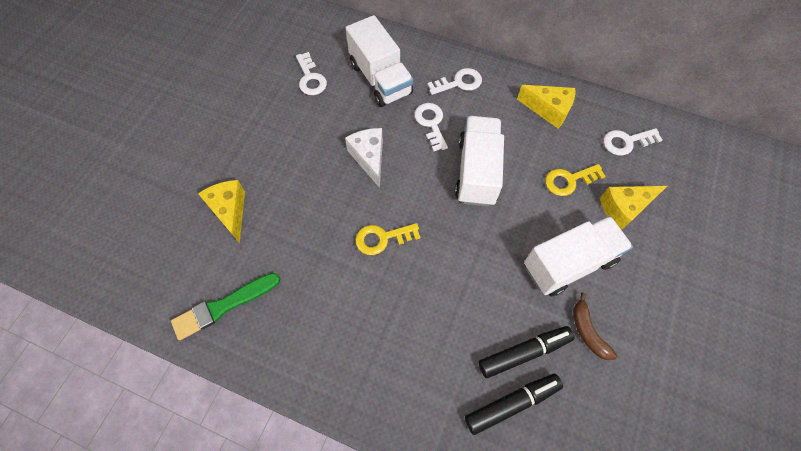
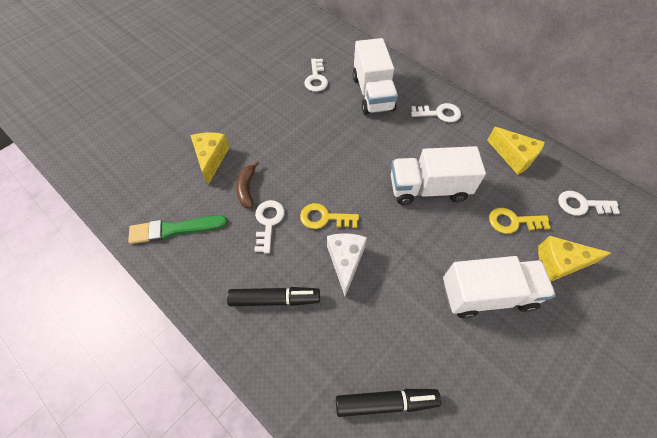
camera: 20 degrees right, 5 degrees down
white cheese [345,128,383,188] -> white cheese moved to [327,233,367,296]
white key [415,103,448,151] -> white key moved to [254,200,285,253]
white truck [455,116,504,206] -> white truck turned 120 degrees counterclockwise [391,146,486,205]
black marker [478,326,574,378] -> black marker moved to [227,287,320,306]
brown banana [573,293,617,360] -> brown banana moved to [236,161,260,208]

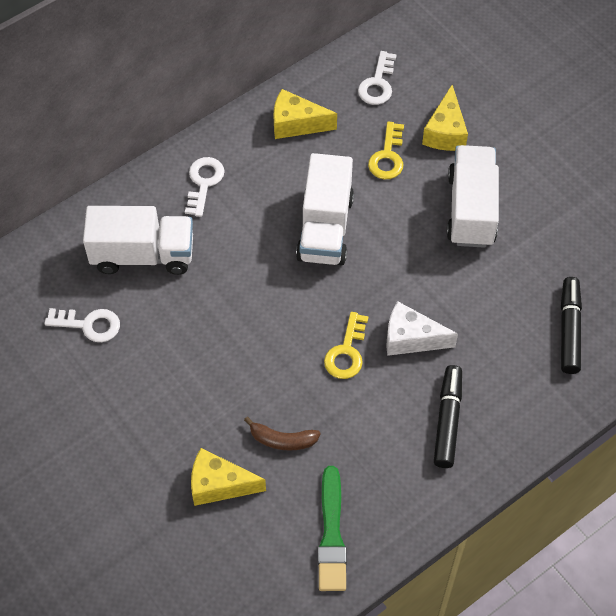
camera: 80 degrees left, 0 degrees up
white key [254,200,285,253] -> none
yellow cheese [487,127,545,175] -> yellow cheese turned 135 degrees counterclockwise [274,89,337,139]

